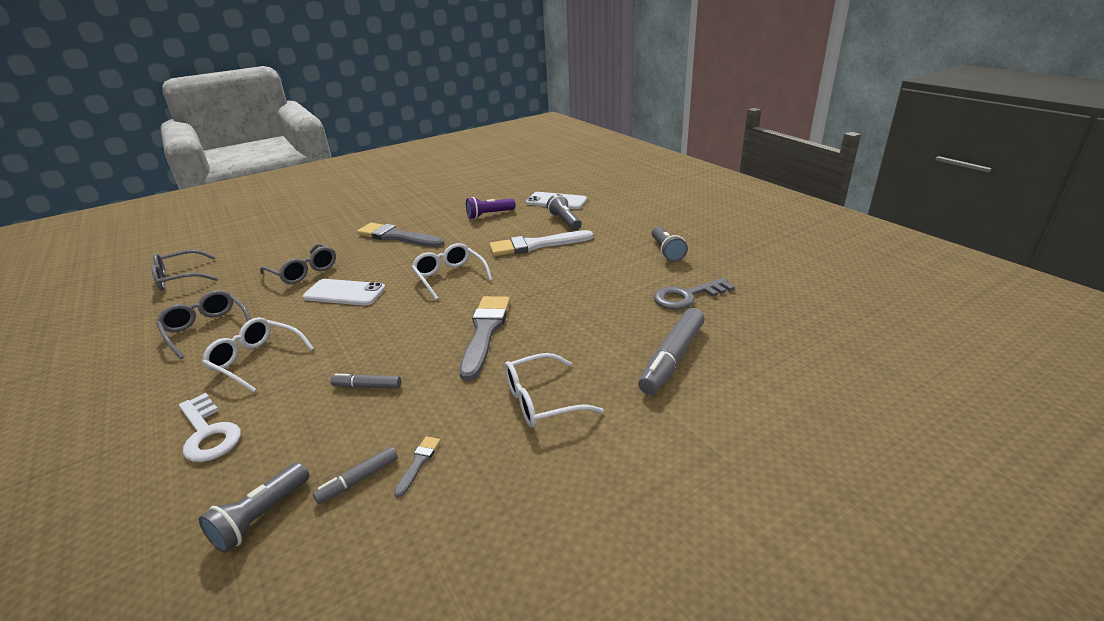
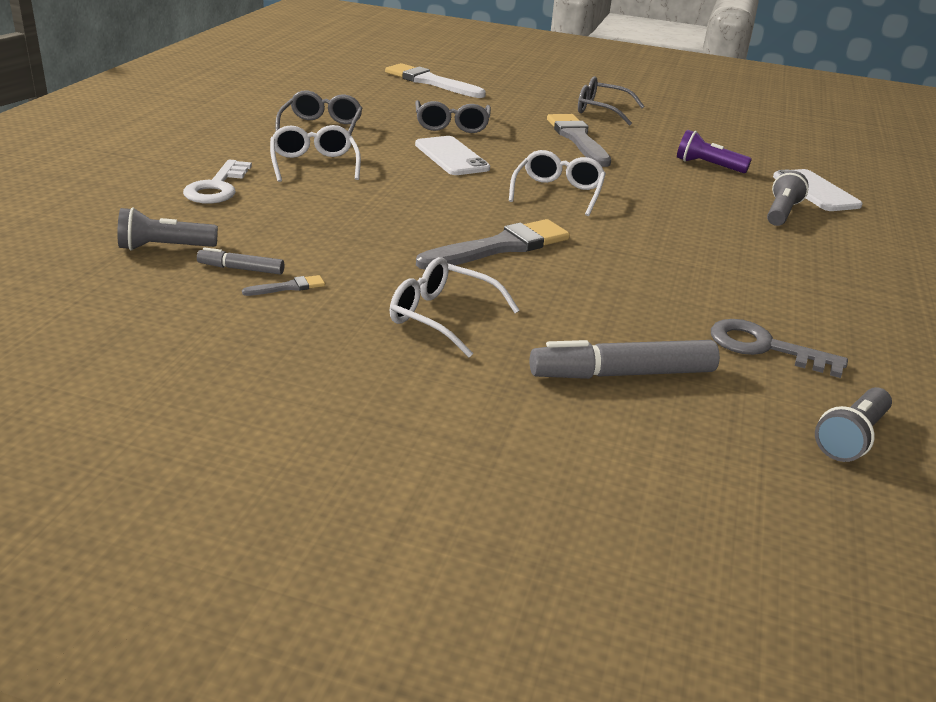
camera: 45 degrees right, 0 degrees up
grey glasses [151,250,218,291] -> grey glasses moved to [578,76,644,126]
grey marker [330,374,401,388] -> none
white brush [489,230,593,256] -> white brush moved to [385,63,486,98]
grey flashlight [652,227,688,262] -> grey flashlight moved to [815,387,892,462]

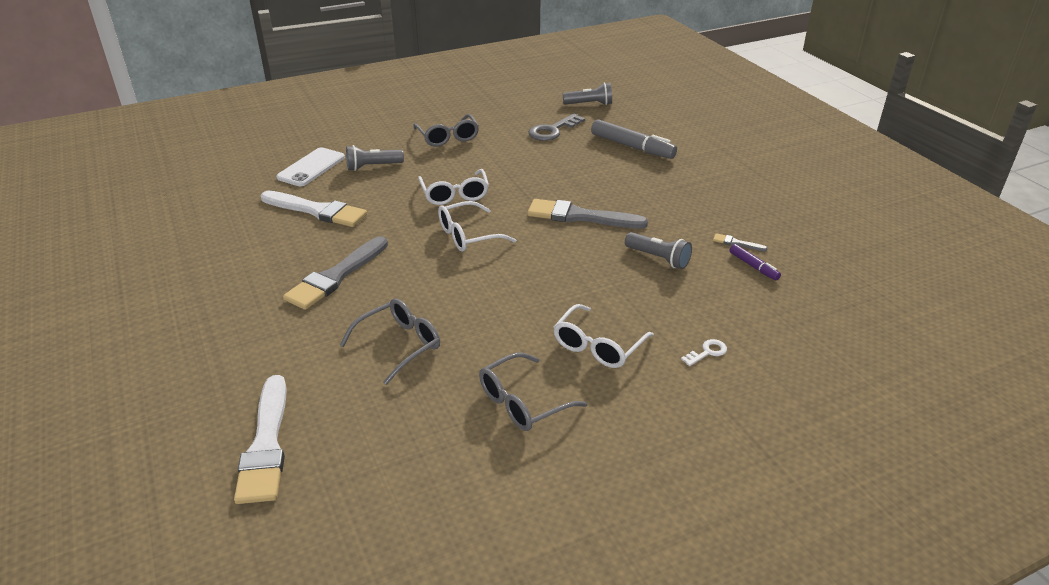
camera: 130 degrees left, 5 degrees up
grey flashlight [117,207,218,251] -> grey flashlight moved to [625,232,692,269]
white key [183,159,252,204] -> white key [681,339,727,366], size x0.52
grey marker [197,247,285,275] -> purple marker [730,244,781,280]
white glasses [390,257,520,357] -> white glasses moved to [418,169,489,205]
white phone [415,136,490,175] -> none
grey glasses [578,76,644,126] -> grey glasses moved to [413,114,479,147]
purple flashlight [677,130,752,173] -> white brush [261,191,367,227]
grey key [711,319,848,378] -> grey key turned 60 degrees clockwise [529,113,585,141]

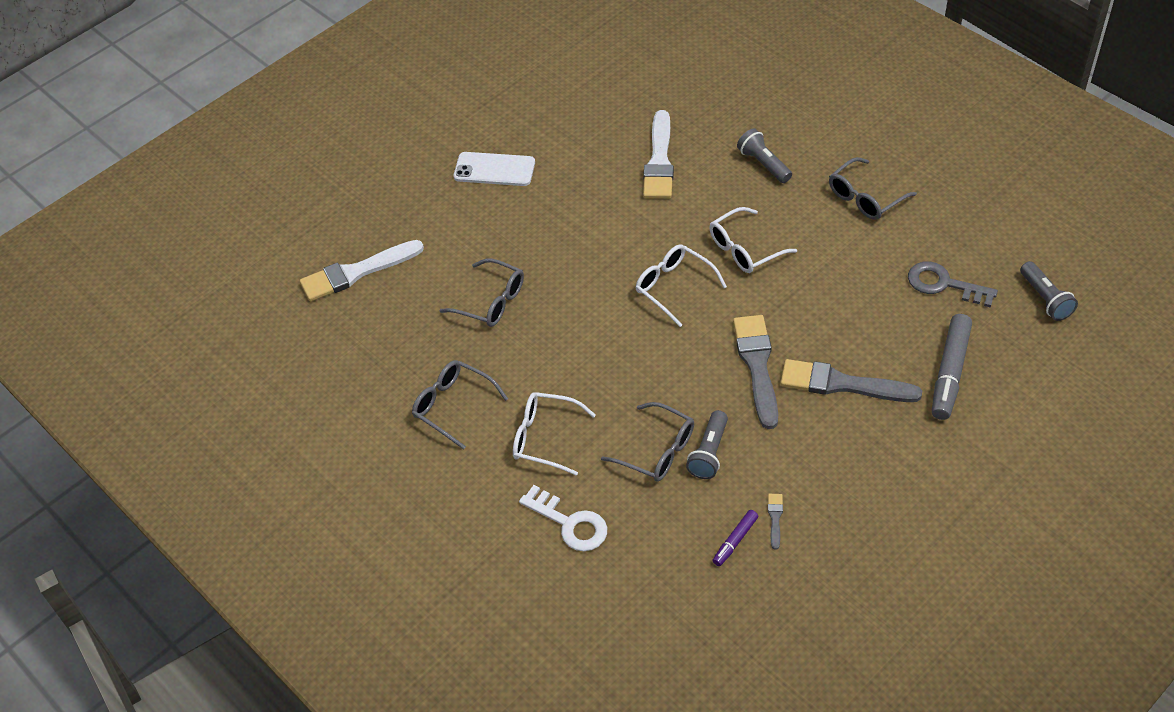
camera: 75 degrees right, 15 degrees up
white phone [276,147,345,186] -> white phone moved to [453,152,535,186]
grey brush [283,236,388,310] -> grey brush moved to [780,359,922,402]
white key [681,339,727,366] -> white key [519,485,607,551], size x1.91
none -> grey glasses [601,402,694,482]

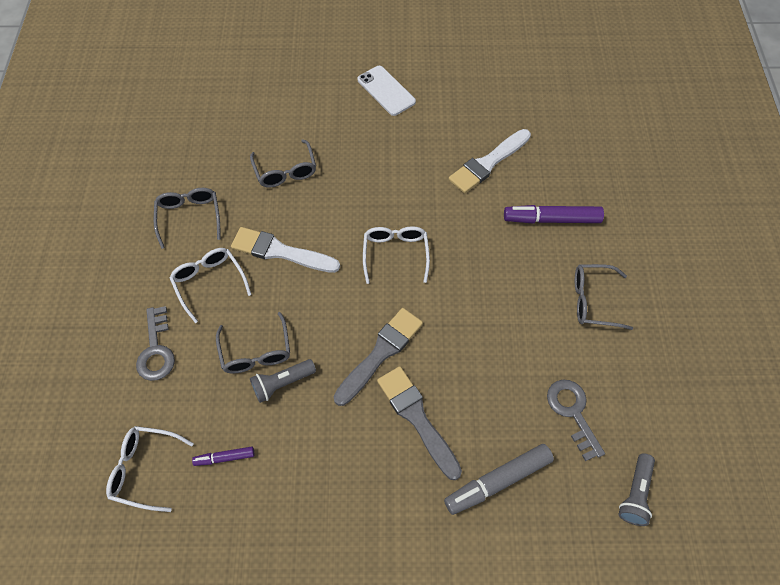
camera: 40 degrees right, 10 degrees up
white brush [300,240,424,301] -> white brush moved to [231,227,340,273]
white key [519,485,607,551] -> grey key [136,306,175,381]
white glasses [709,207,797,273] -> white glasses moved to [106,426,194,512]
grey flashlight [737,128,792,183] -> purple marker [504,205,604,224]
grey brush [768,494,783,550] -> none

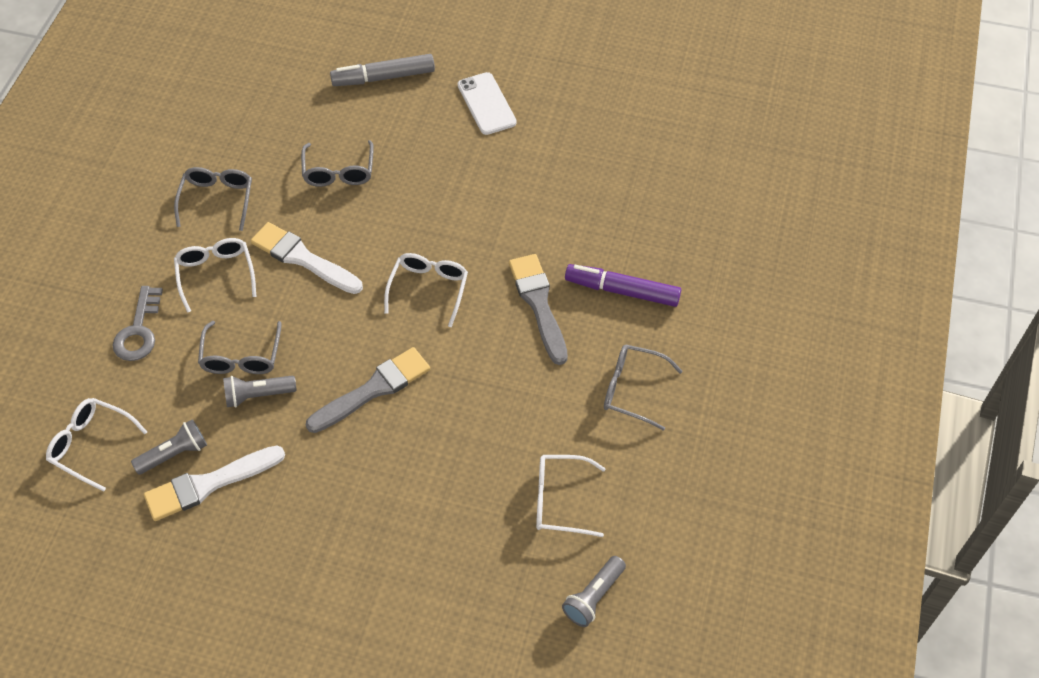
camera: 15 degrees right, 5 degrees down
purple marker [192,447,254,466] -> grey flashlight [131,419,207,475]
grey brush [377,366,462,480] -> grey brush moved to [509,254,568,365]
grey marker [444,444,554,515] -> grey marker moved to [330,54,435,86]
white brush [449,129,531,193] -> white brush moved to [144,445,285,521]
grey key [547,380,605,461] -> white glasses [536,455,606,537]

